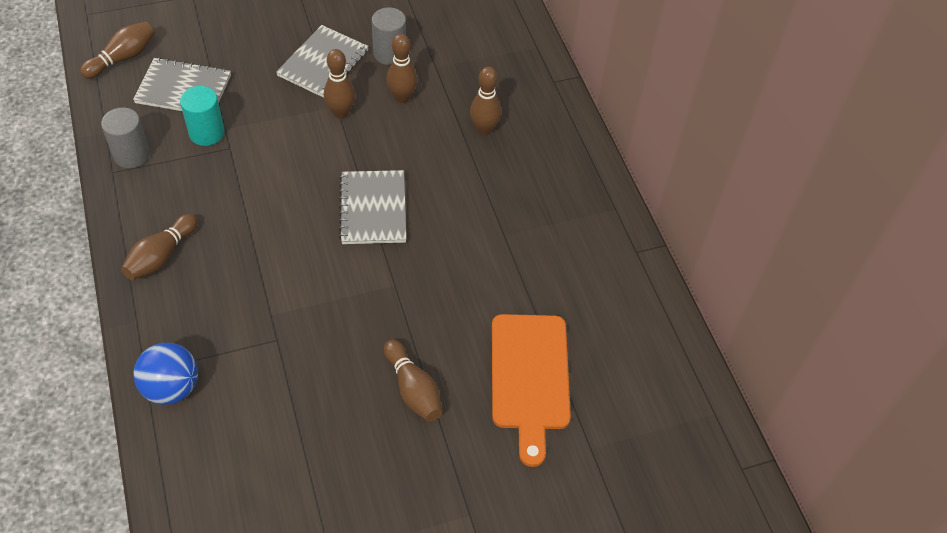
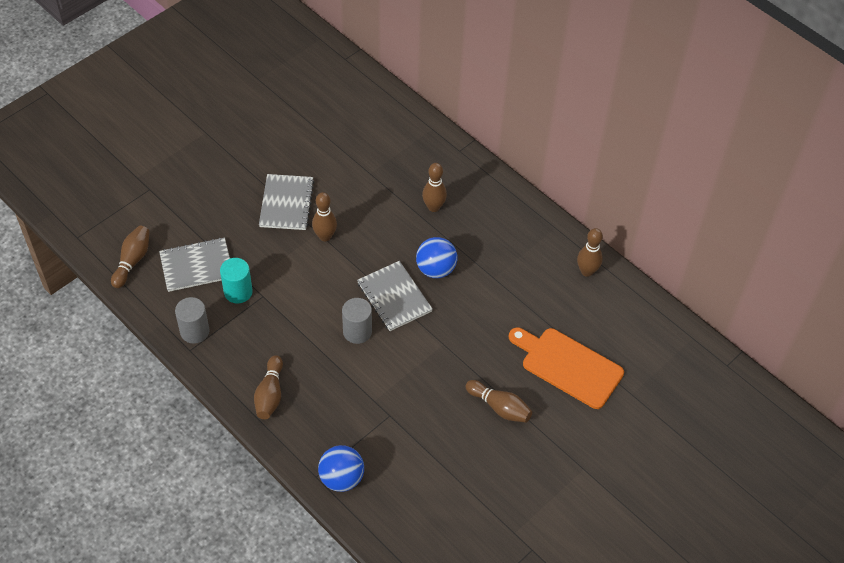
camera: 25 degrees left, 0 degrees up
grey cylinder [372,8,406,65] -> grey cylinder moved to [342,298,372,344]
brown bowling pin [386,34,417,103] -> brown bowling pin moved to [577,228,603,277]
orange cutting board [492,314,571,467] -> orange cutting board turned 150 degrees clockwise [509,327,624,409]
none -> blue ball [416,237,457,278]

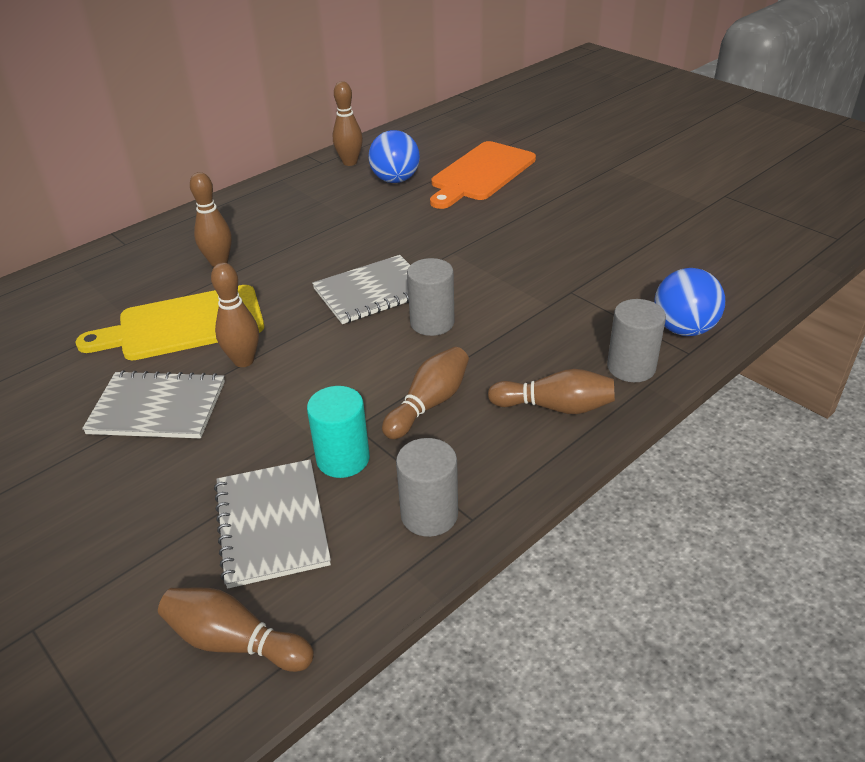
camera: 85 degrees left, 15 degrees down
blue ball [416,237,457,278] -> blue ball moved to [369,130,420,183]
brown bowling pin [466,380,532,423] -> brown bowling pin moved to [382,347,469,439]
none -> yellow cutting board [75,285,264,360]
none -> grey cylinder [607,299,666,382]

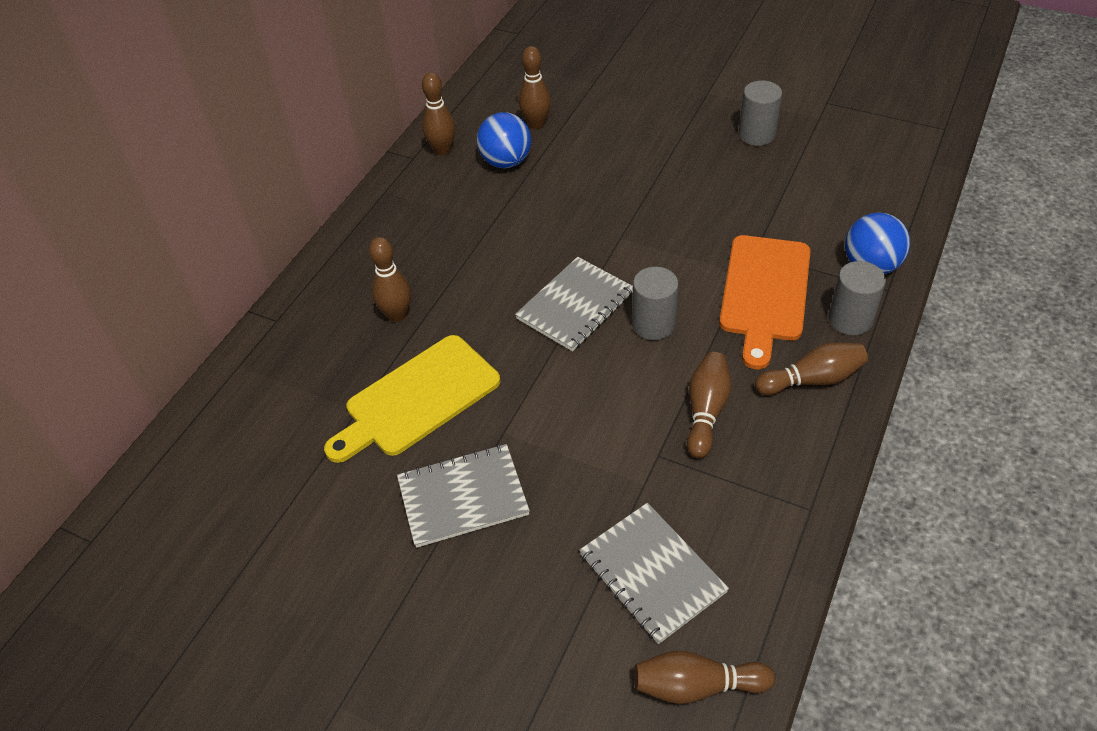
camera: 20 degrees left, 10 degrees up
brown bowling pin [211,262,259,367] -> brown bowling pin moved to [519,46,551,129]
turquoise cylinder [307,386,370,478] -> none
grey cylinder [396,438,458,537] -> grey cylinder moved to [739,80,782,146]
orange cutting board [430,141,536,209] -> orange cutting board moved to [719,235,811,369]

